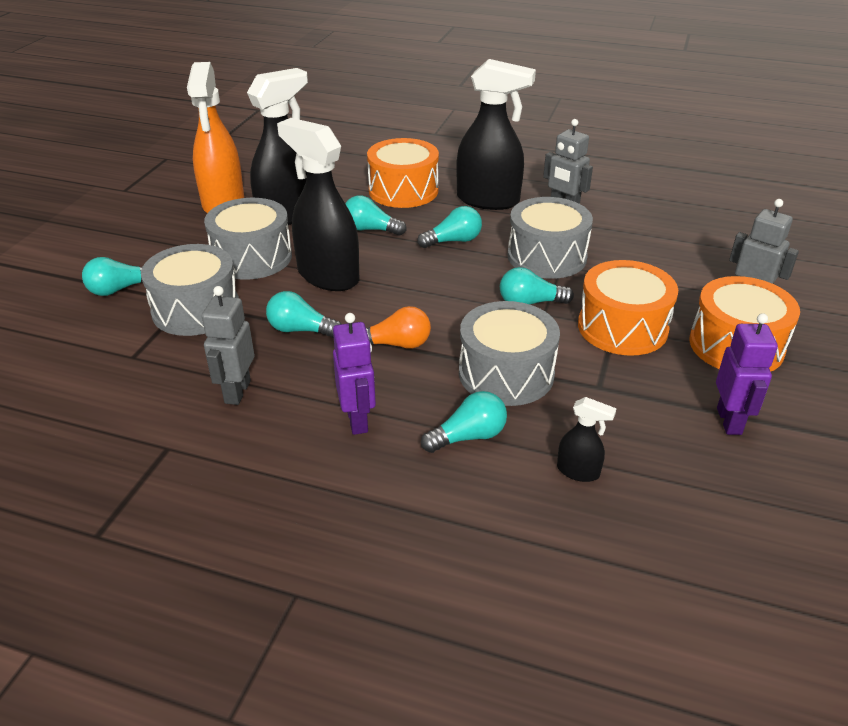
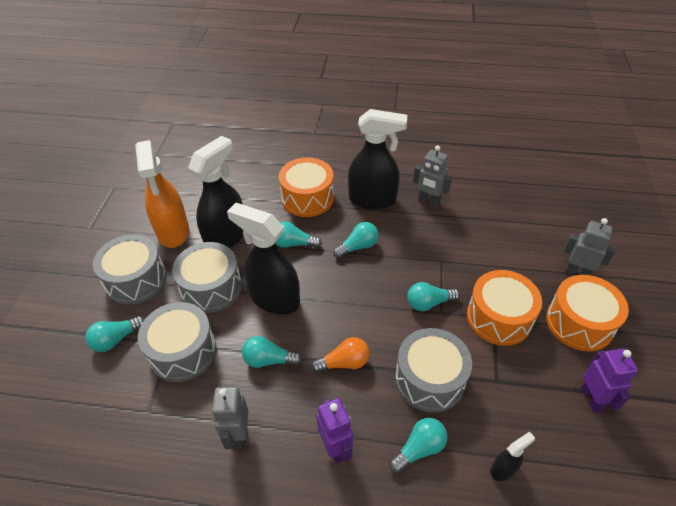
camera: 10 degrees left, 10 degrees up
grey drum [508,197,593,279] -> grey drum moved to [93,235,166,305]
black spray bottle [557,397,617,482] -> black spray bottle turned 45 degrees counterclockwise [490,432,535,481]

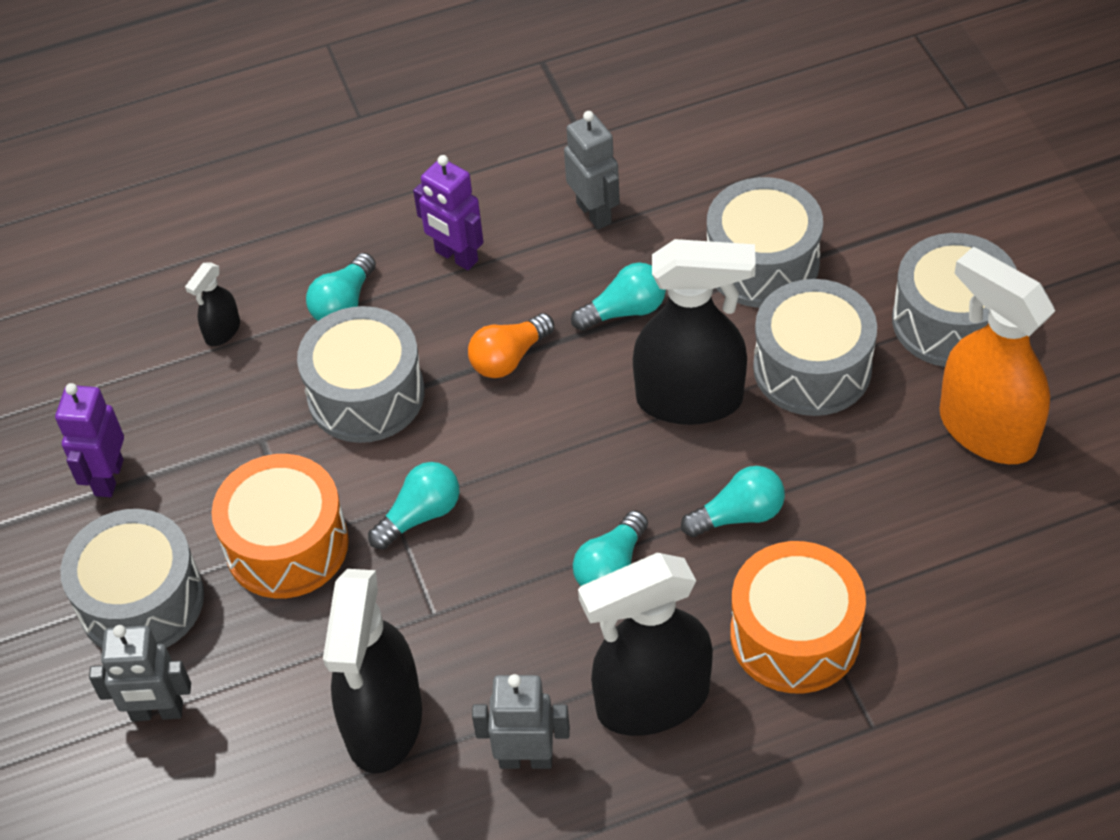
camera: 155 degrees right, 5 degrees up
turquoise light bulb [85,316,145,352] -> none
black spray bottle [188,136,244,248] -> black spray bottle moved to [323,569,422,773]
orange drum [546,275,629,351] -> grey drum [60,509,204,648]
purple robot [581,348,638,413] -> purple robot turned 45 degrees clockwise [55,383,124,497]

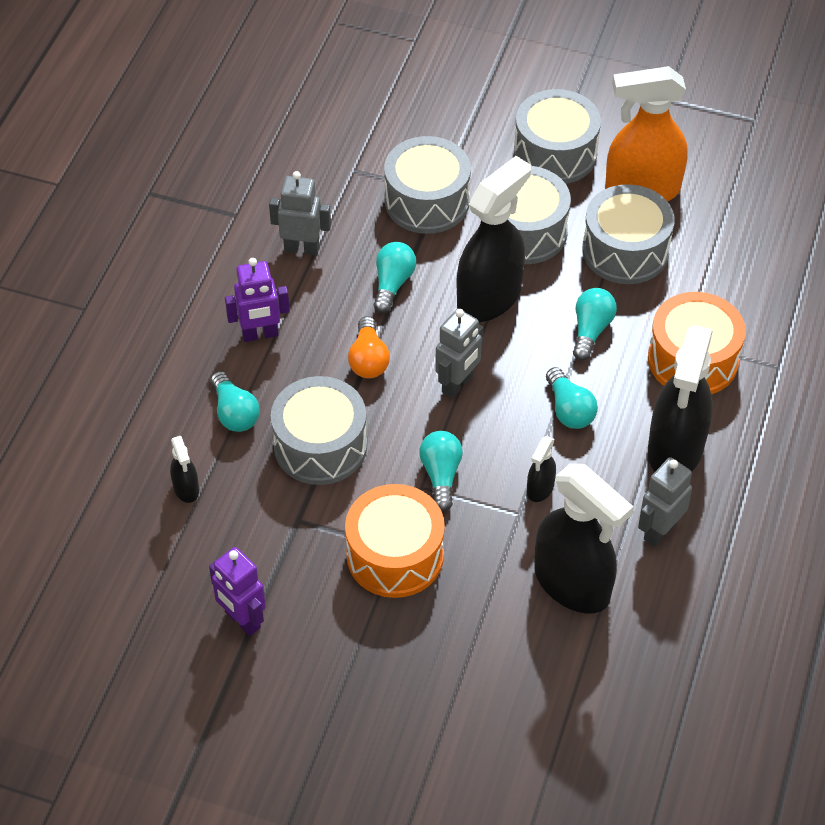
camera: 55 degrees left, 0 degrees up
grey drum [60,509,204,648] -> grey drum moved to [582,184,675,284]
grey robot [89,625,191,721] -> grey robot moved to [435,309,483,398]
none -> black spray bottle [527,436,556,502]

